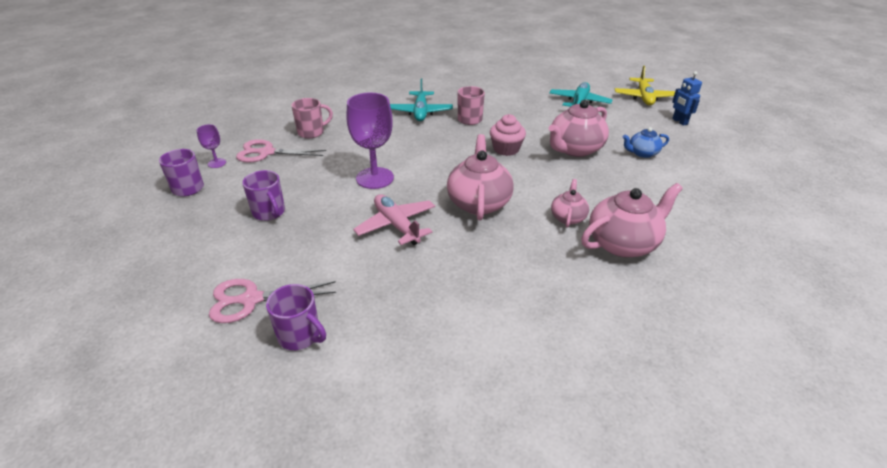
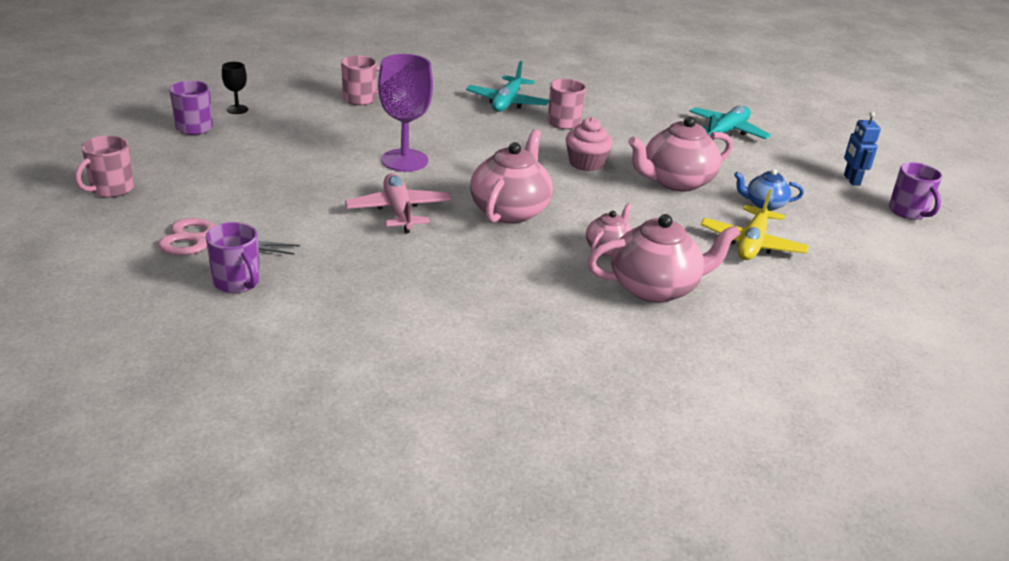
camera: 15 degrees right, 5 degrees down
purple goblet [197,124,226,168] -> black goblet [222,62,248,114]
pink scissors [236,139,326,163] -> none
purple mug [242,170,285,221] -> purple mug moved to [889,162,942,220]
yellow plane [615,66,675,105] -> yellow plane moved to [701,190,809,260]
none -> pink mug [75,136,134,198]

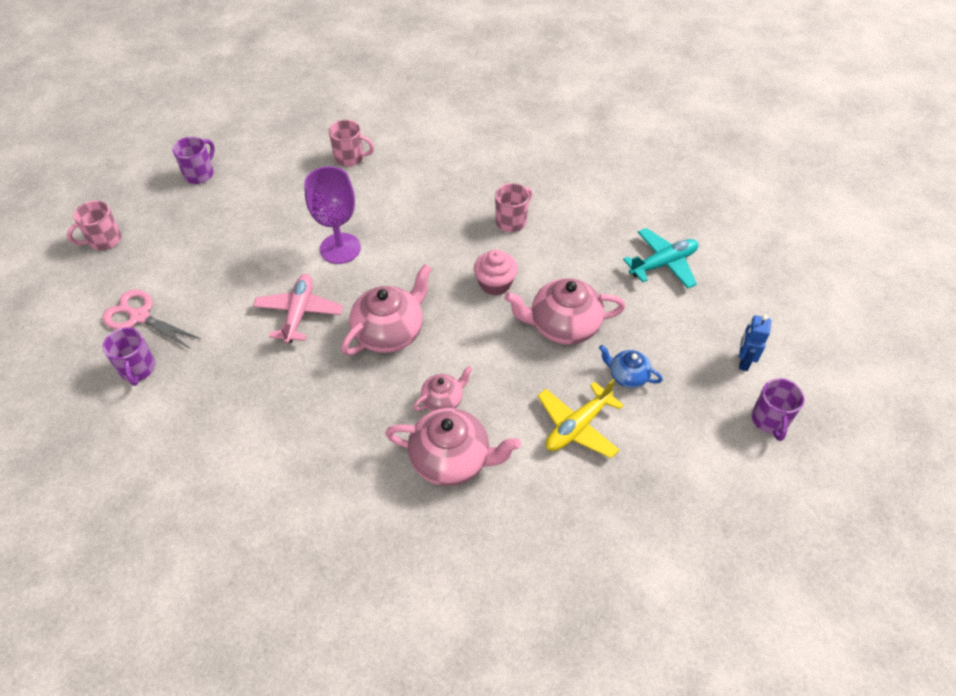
camera: 25 degrees right, 20 degrees up
black goblet [222,62,248,114] -> none
turquoise plane [466,61,549,112] -> none

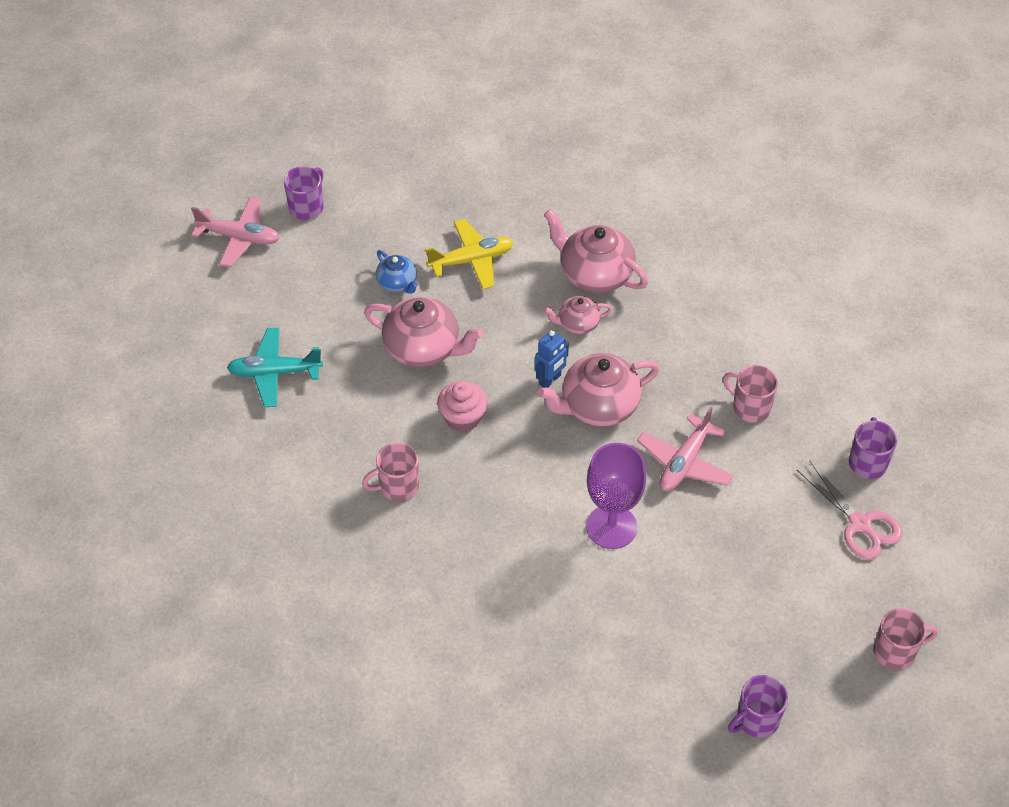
camera: 155 degrees left, 0 degrees up
pink mug [329,120,374,166] -> pink mug moved to [723,365,778,423]
blue robot [739,315,771,371] -> blue robot moved to [535,330,569,388]
none -> pink plane [191,197,280,267]

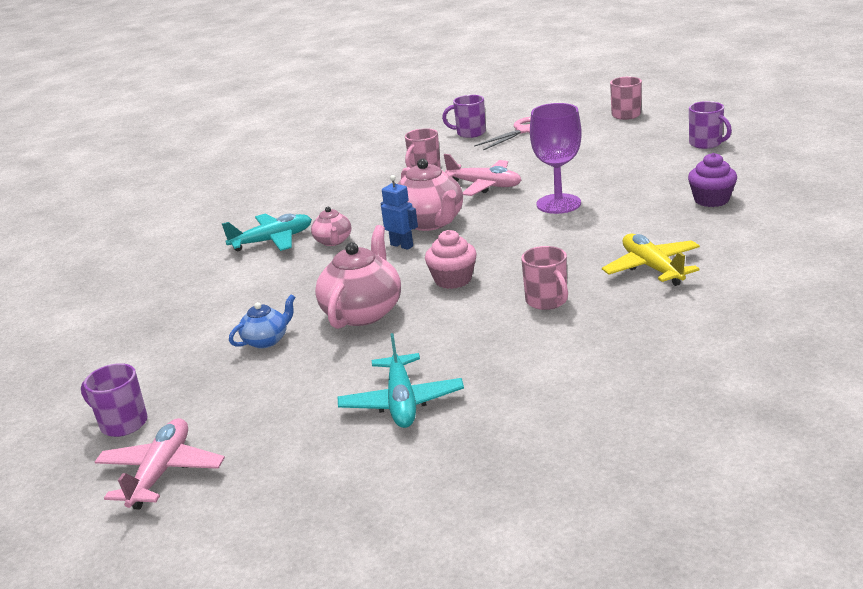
camera: 90 degrees left, 25 degrees down
yellow plane [425,219,513,289] -> yellow plane moved to [602,234,700,286]
pink teapot [544,209,648,293] -> turquoise plane [222,214,312,251]
none -> purple cupcake [688,153,737,207]

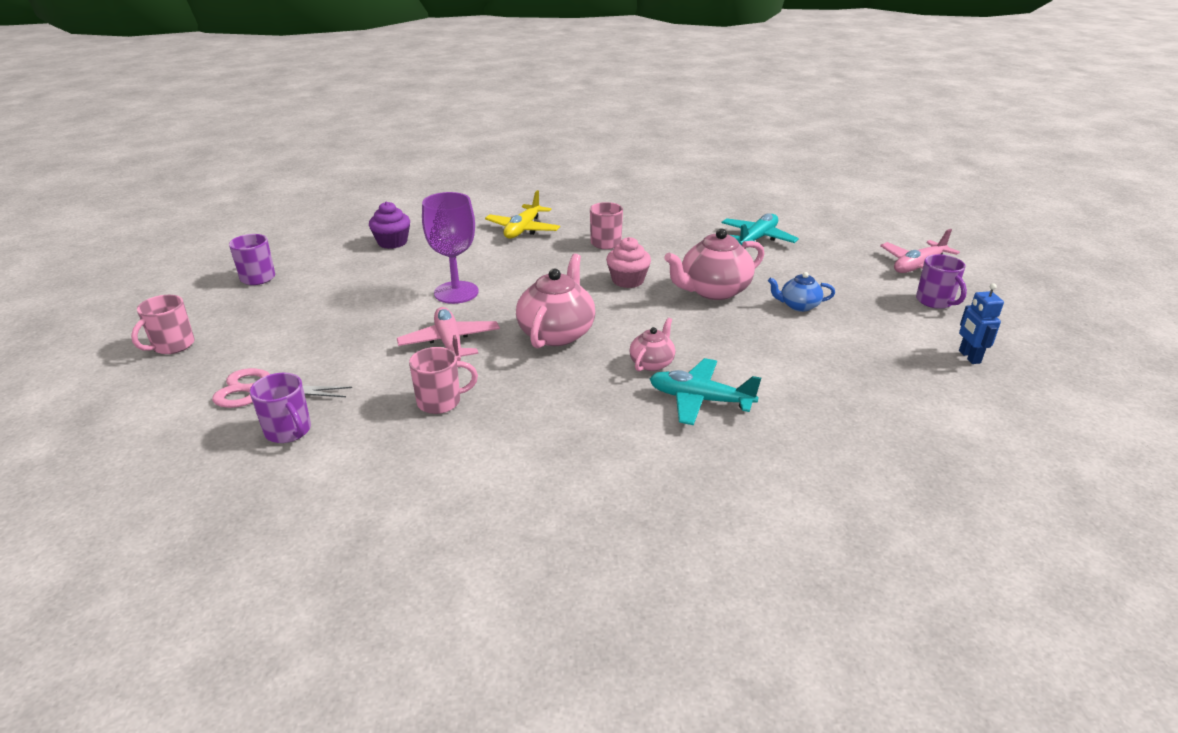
camera: 140 degrees left, 5 degrees up
blue robot [380,175,418,250] -> blue robot moved to [959,283,1004,364]

